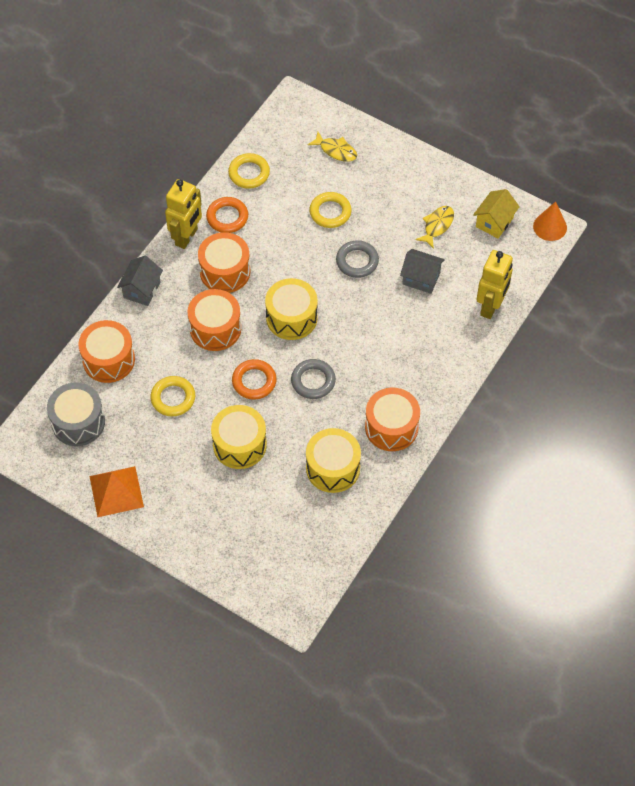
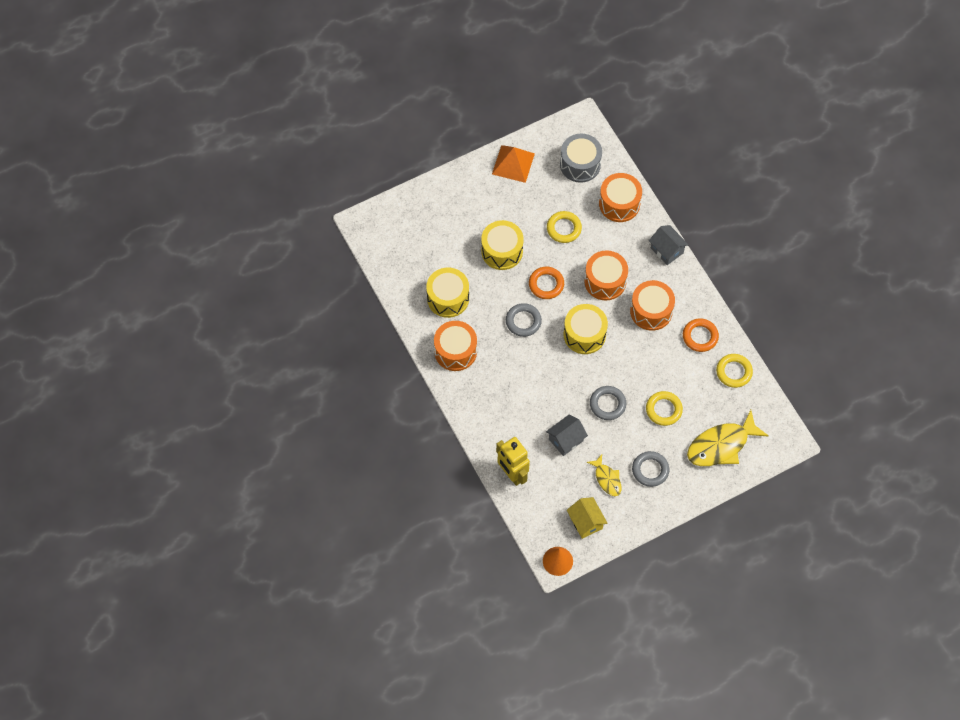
camera: 120 degrees right, 5 degrees up
yellow robot [165,179,202,249] -> none
yellow fish [307,132,357,162] -> yellow fish [687,410,769,466], size x1.83
none -> grey ring [632,451,669,487]

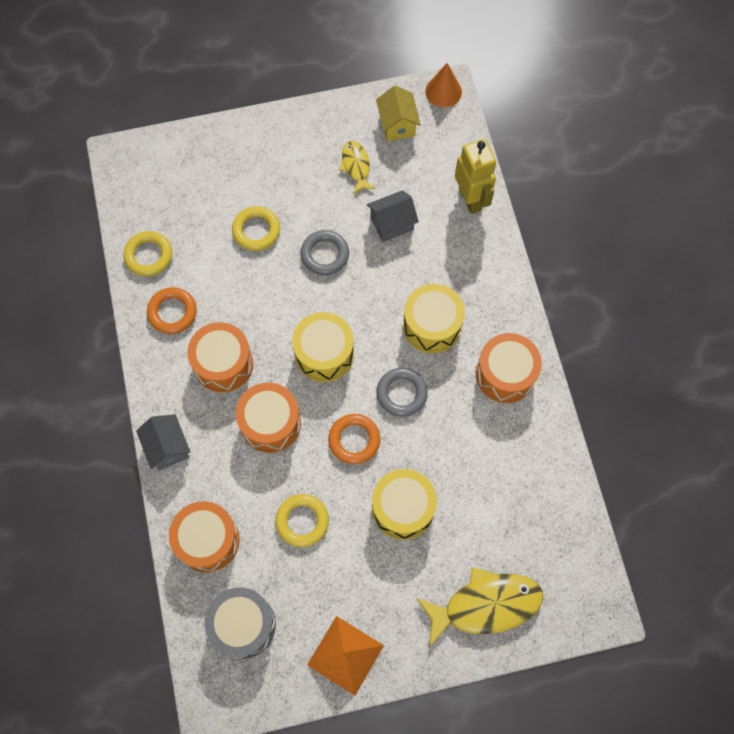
camera: 165 degrees left, 5 degrees up
yellow drum [426,268,469,318] -> yellow drum moved to [403,284,465,353]
grey ring [632,451,669,487] -> none
yellow fish [687,410,769,466] -> yellow fish moved to [416,567,543,647]

